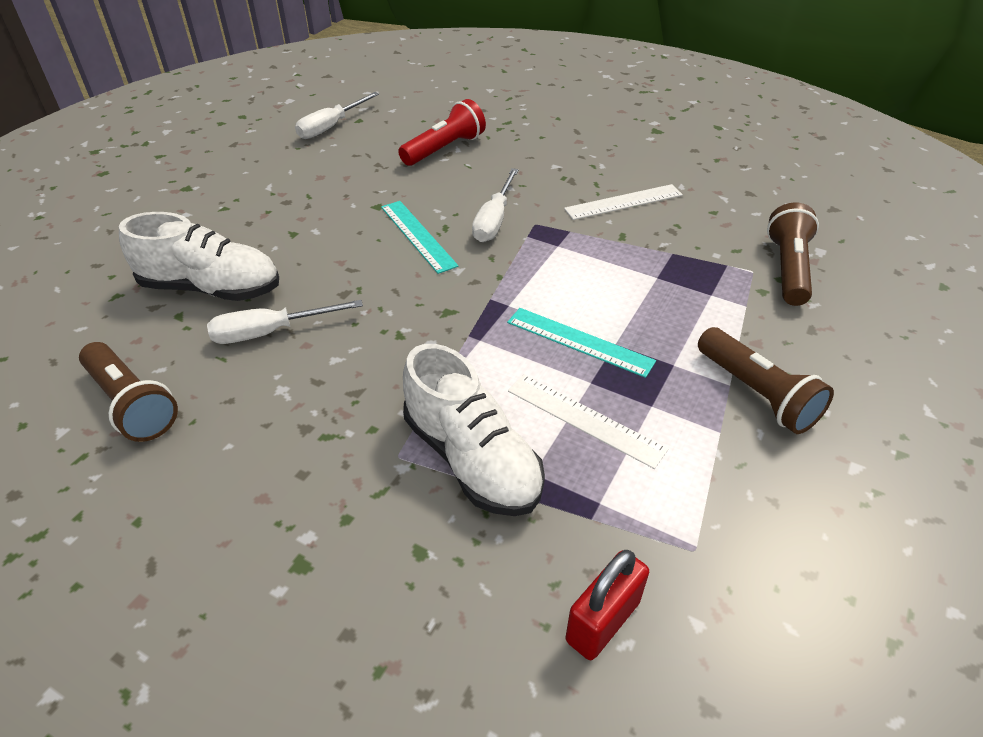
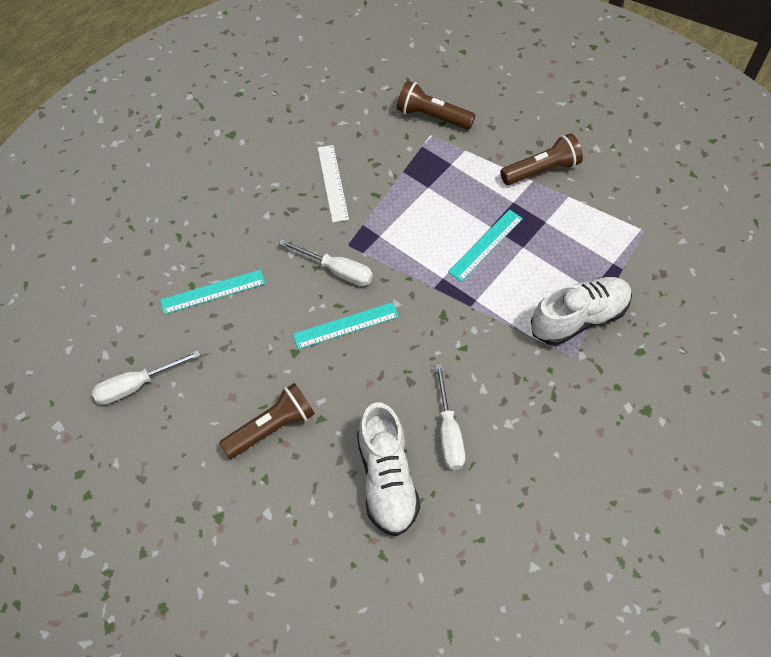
camera: 80 degrees left, 15 degrees up
brown flashlight [79,342,178,442] -> brown flashlight moved to [219,383,315,459]
white shoe [119,212,279,301] -> white shoe turned 150 degrees clockwise [357,402,420,536]
white screwdriver [295,92,379,139] -> white screwdriver turned 105 degrees clockwise [92,350,201,405]
red flashlight [398,99,486,166] -> turquoise ruler [160,270,266,315]
white ruler [508,374,668,469] -> none
red padlock [565,550,649,660] -> none

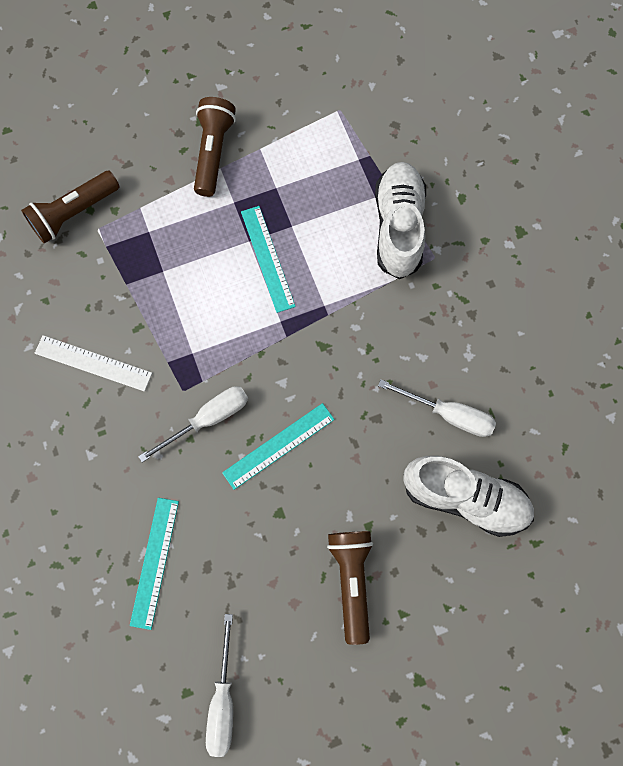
camera: 60 degrees left, 15 degrees up
turquoise ruler [293,302,399,349] -> turquoise ruler turned 45 degrees clockwise [222,403,335,490]

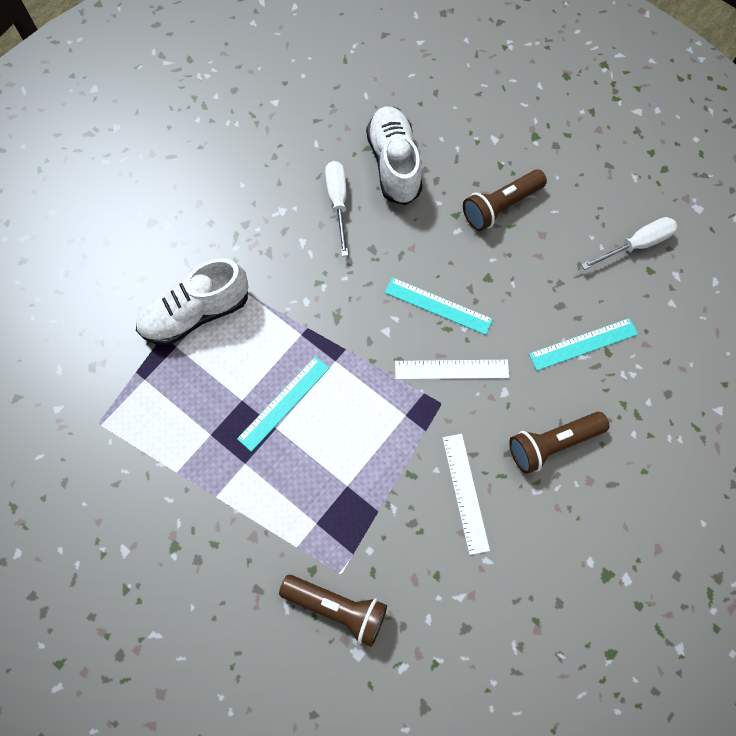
camera: 120 degrees left, 5 degrees down
white screwdriver [138,386,248,463] -> white ruler [395,360,509,379]
brown flashlight [194,97,236,197] -> brown flashlight moved to [509,412,609,474]

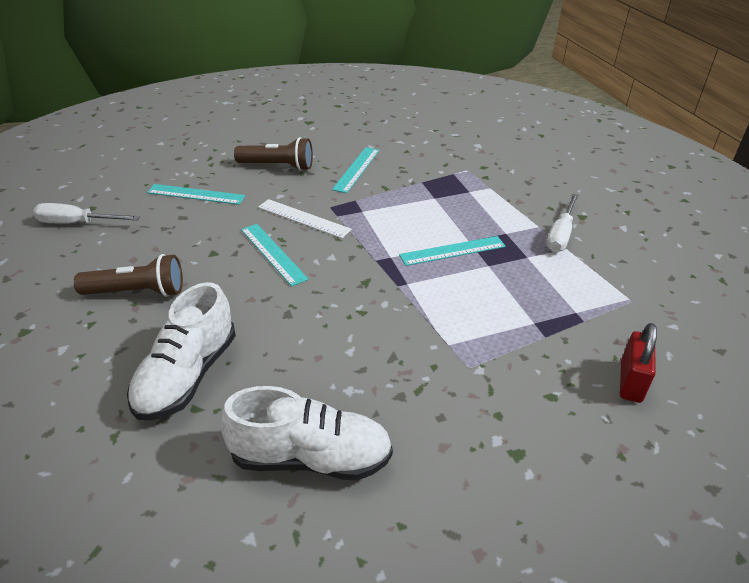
camera: 150 degrees left, 30 degrees down
white shoe [136,258,249,346] -> white shoe moved to [221,386,393,481]
brown flashlight [279,575,387,647] -> none
white screwdriver [325,161,348,256] -> white screwdriver moved to [546,194,578,252]
white ruler [443,434,490,555] -> turquoise ruler [332,147,379,193]
none -> red padlock [620,323,657,403]

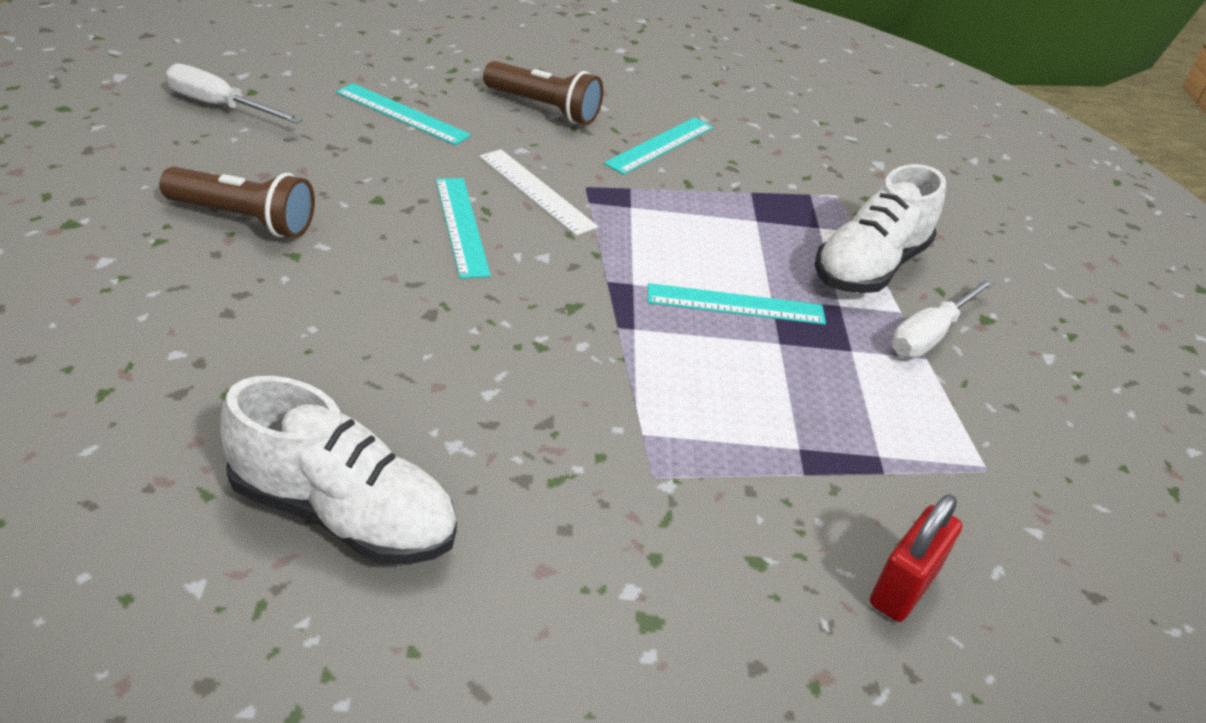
camera: 15 degrees right, 0 degrees up
white shoe [127,282,236,420] -> white shoe moved to [815,164,946,293]

